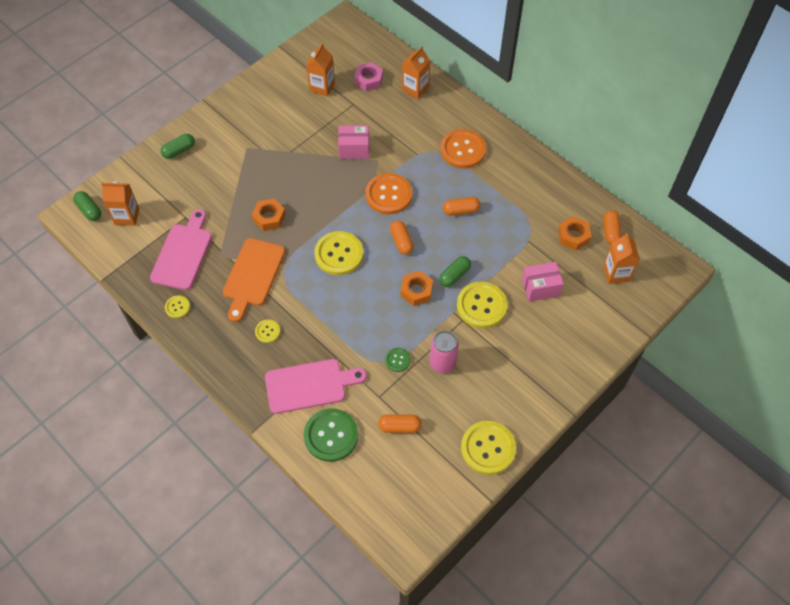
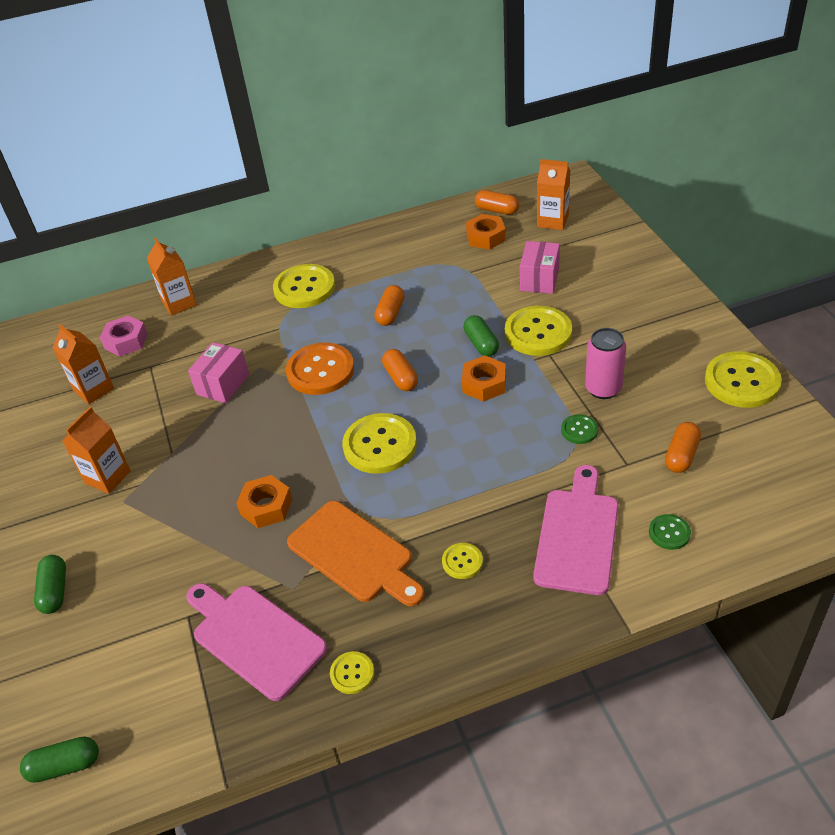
camera: 60 degrees left, 15 degrees down
orange carton [101,181,139,226] -> orange carton moved to [62,407,131,494]
green button [304,408,358,462] -> green button [649,514,691,550], size x0.49
orange capsule [390,221,414,255] -> orange capsule turned 60 degrees clockwise [382,349,418,391]
orange button [440,129,486,169] -> yellow button [273,264,335,308]

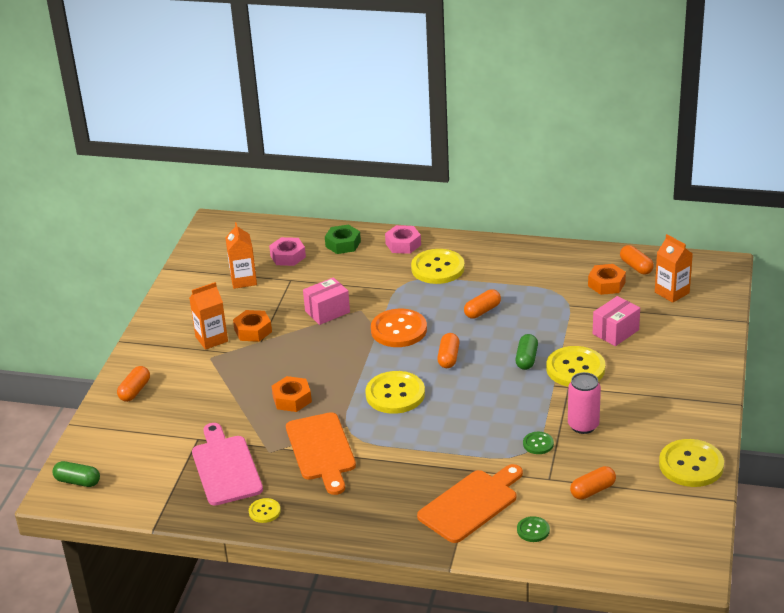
camera: 30 degrees right, 10 degrees down
green capsule [34,555,66,614] -> orange capsule [117,366,150,402]
orange carton [147,237,197,316] -> green nut [325,224,361,254]
yellow button [442,543,483,579] -> none
orange nut [462,355,506,402] -> orange nut moved to [233,310,272,342]
pink cutting board [533,465,618,595] -> orange cutting board [417,464,523,543]
none -> pink nut [385,225,421,254]

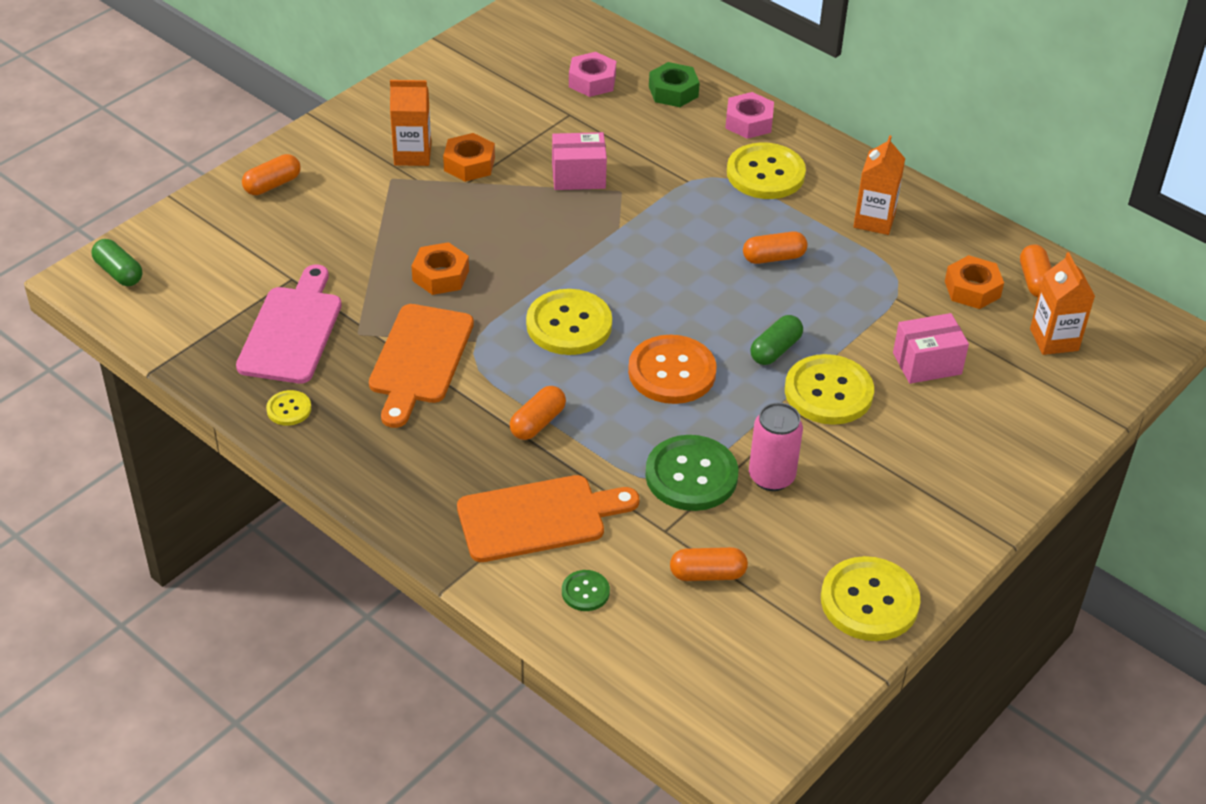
camera: 25 degrees right, 10 degrees up
orange carton [225,222,257,289] -> orange carton moved to [853,135,905,235]
orange button [371,309,427,347] -> orange button moved to [628,335,717,404]
orange capsule [437,333,460,368] -> orange capsule moved to [510,386,566,440]
green button [523,432,554,454] -> green button [645,435,738,511], size x2.03

